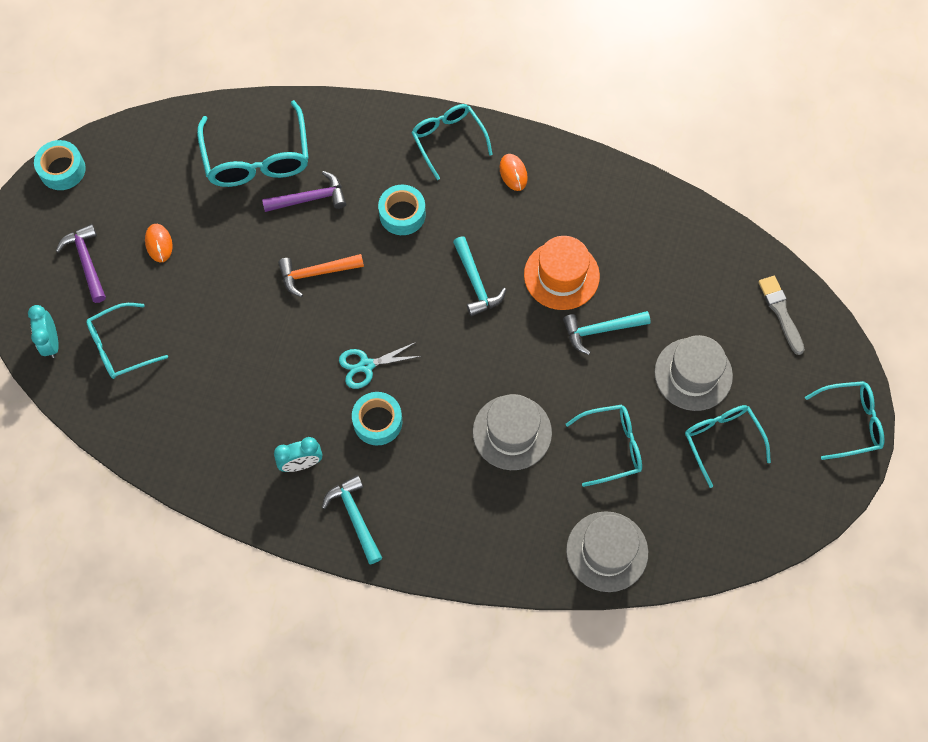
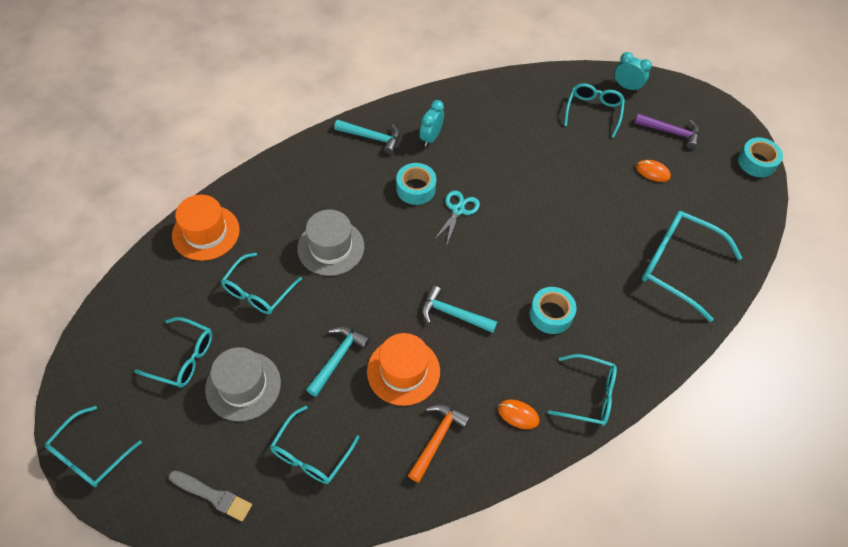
camera: 130 degrees right, 10 degrees down
purple hammer [262,171,346,212] -> none
orange hammer [278,254,364,297] -> orange hammer moved to [408,404,470,483]
grey hat [566,511,648,592] -> orange hat [172,195,240,261]
none -> turquoise glasses [270,406,360,484]

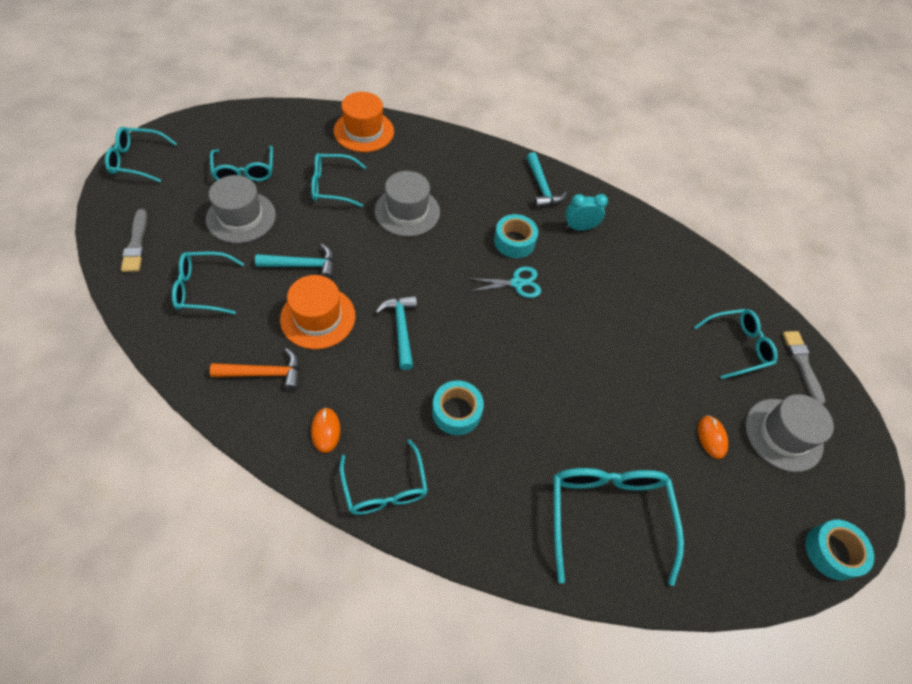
camera: 55 degrees right, 0 degrees up
turquoise clock [615,52,652,92] -> grey brush [782,331,825,405]
purple hammer [634,114,700,149] -> grey hat [745,394,834,472]

